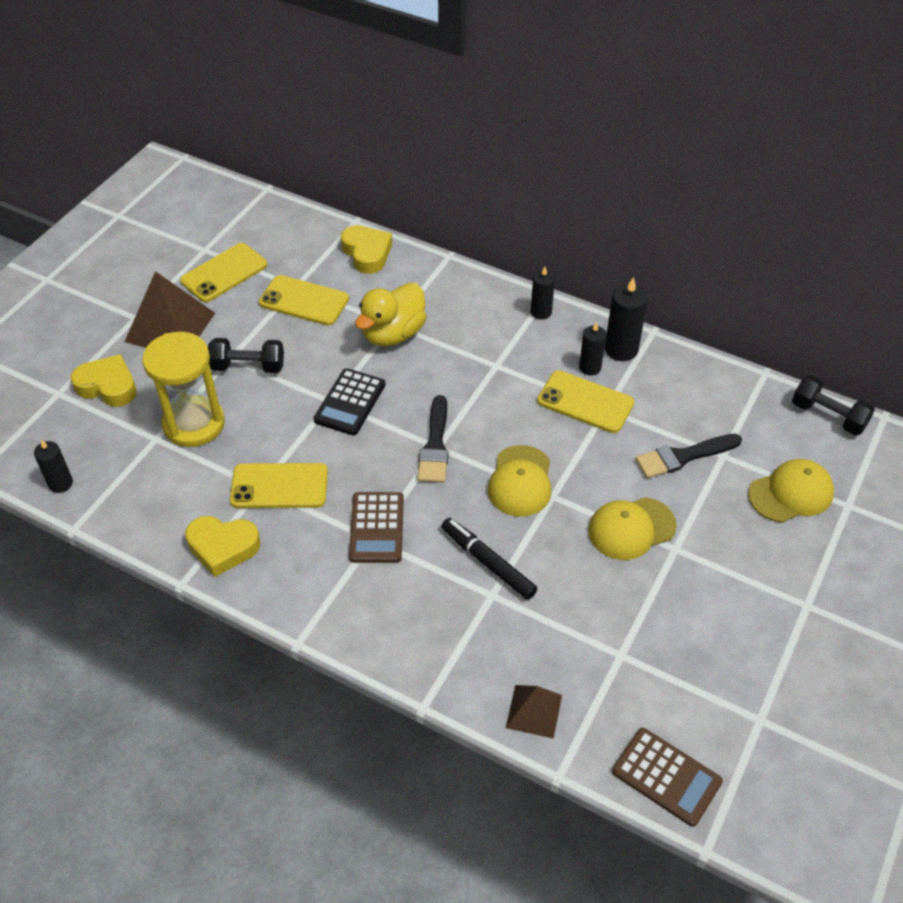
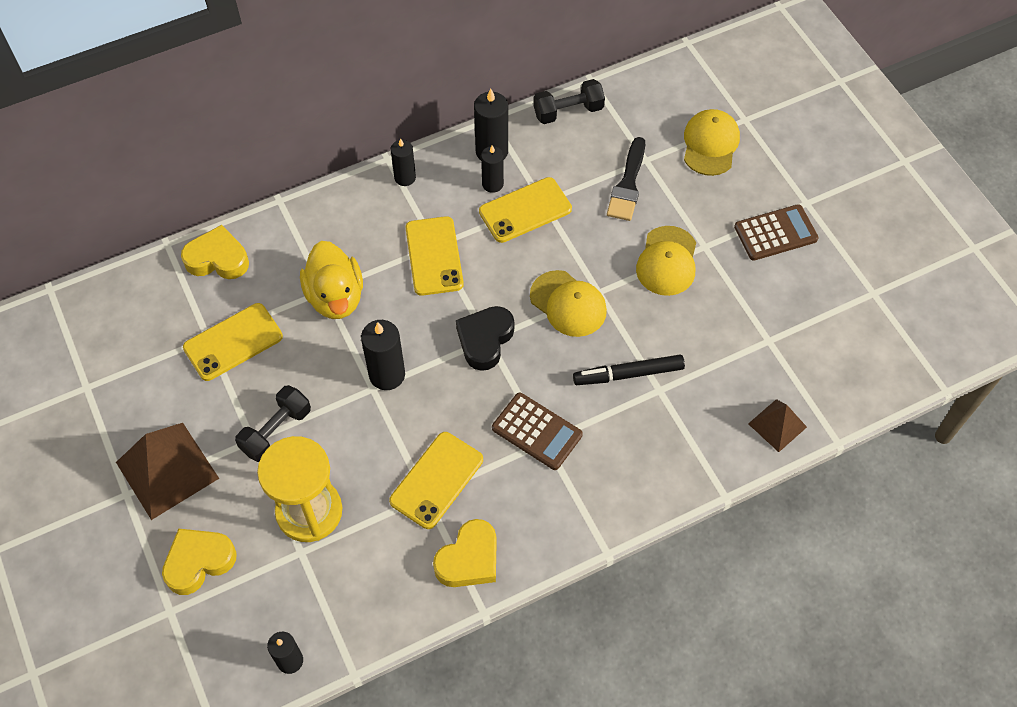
camera: 55 degrees left, 10 degrees up
yellow phone [180,243,267,302] -> yellow phone moved to [405,216,464,296]
black calculator [314,368,386,435] -> black candle [361,320,405,390]
black brush [417,395,449,483] -> black heart [456,306,514,371]
brown calculator [612,728,723,827] -> brown calculator moved to [734,204,819,261]
black dumbbell [792,375,875,436] -> black dumbbell moved to [533,79,605,124]

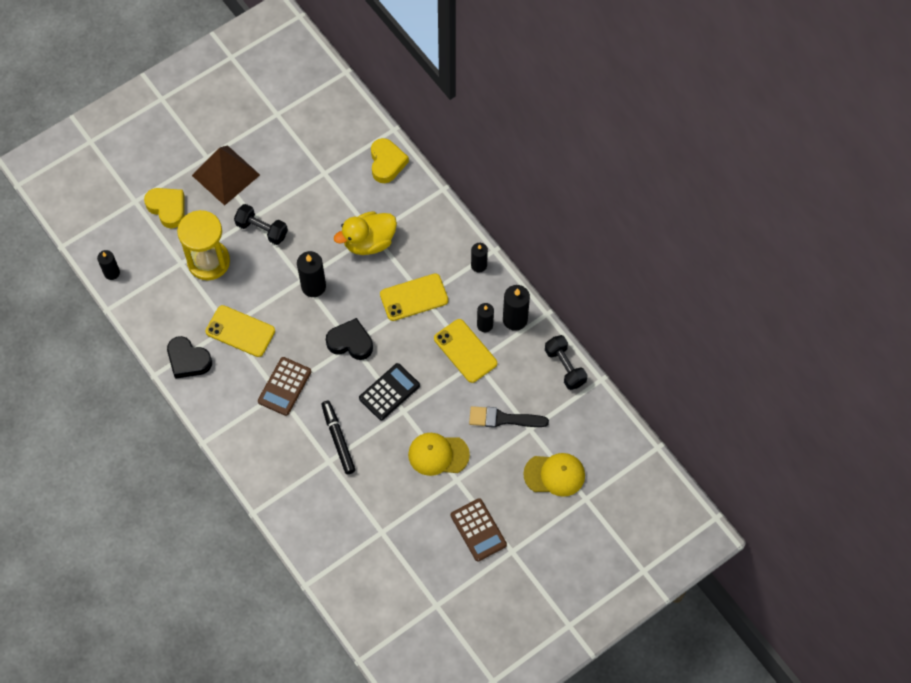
camera: 80 degrees right, 5 degrees up
yellow phone [183,303,283,381] -> none
yellow heart [433,519,497,587] -> black heart [167,336,212,379]
yellow cap [530,270,607,337] -> black calculator [359,363,420,420]
brown pyramid [748,399,807,452] -> none

